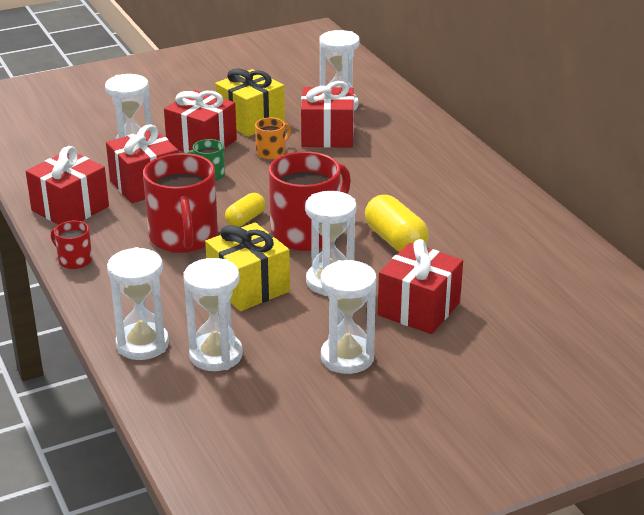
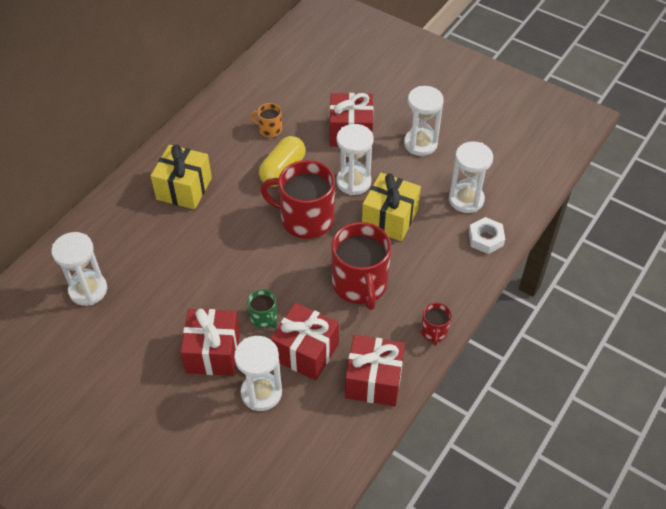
camera: 120 degrees left, 20 degrees up
white hourglass [107,247,169,360] -> white nut [469,217,505,254]
red mug [143,153,218,253] -> red mug turned 120 degrees clockwise [331,222,391,310]
yellow gift [215,68,285,137] -> yellow gift moved to [151,144,212,210]
yellow capsule [225,193,265,227] -> none
orange mug [255,117,291,159] -> orange mug moved to [250,103,282,137]
red gift [301,81,354,148] -> none

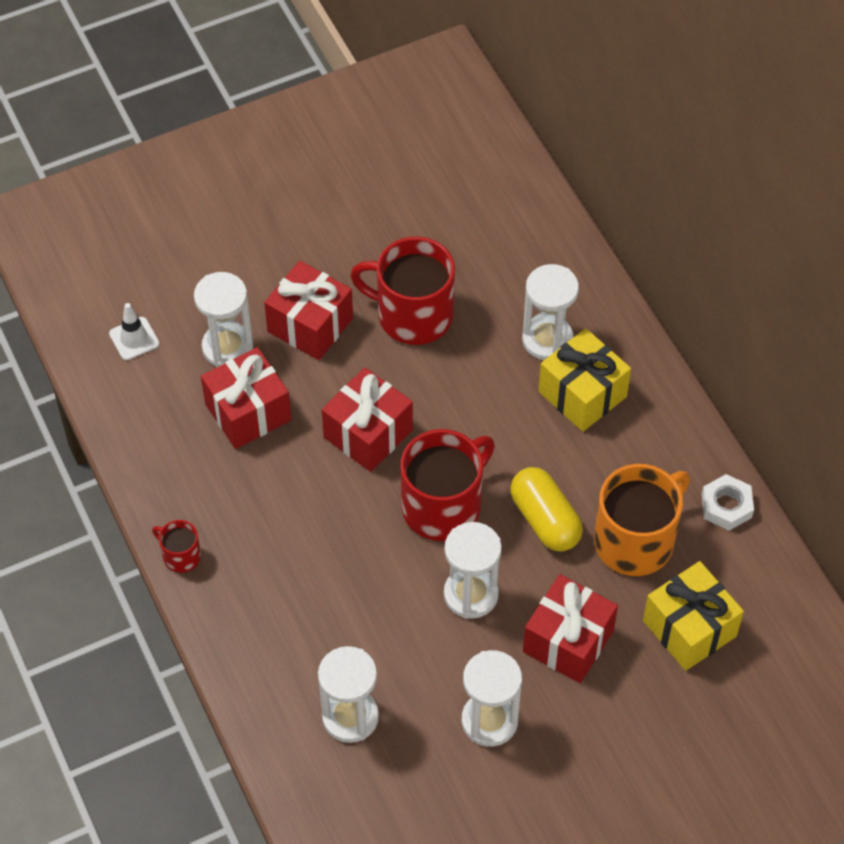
camera: 120 degrees right, 5 degrees up
white hourglass [51,232,107,306] -> white hourglass moved to [522,264,579,360]
green mug [248,289,277,328] -> none
orange mug [250,103,282,137] -> orange mug [594,464,690,576], size x2.11
red mug [331,222,391,310] -> red mug moved to [350,237,455,345]
red gift [345,335,405,406] -> red gift moved to [322,367,413,472]
yellow gift [362,173,421,241] -> yellow gift moved to [643,561,744,671]
white nut [469,217,505,254] -> white nut moved to [702,474,754,531]
none -> white traffic cone [109,303,159,360]

